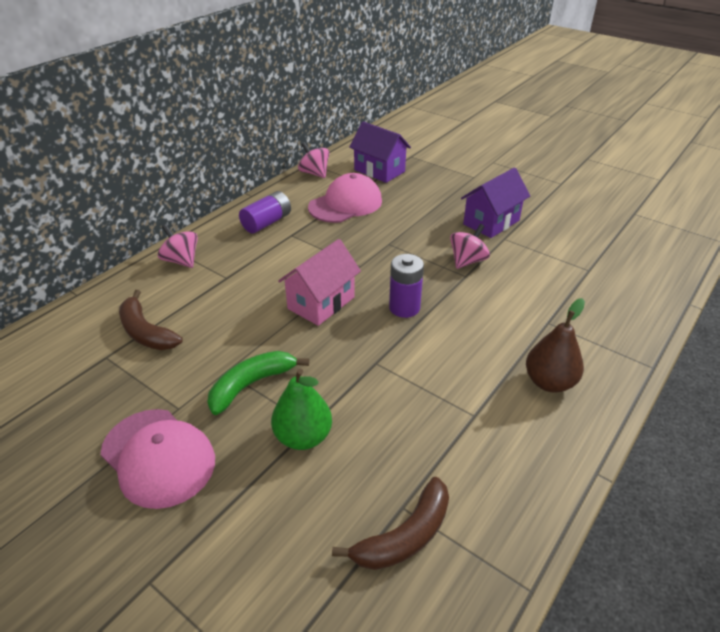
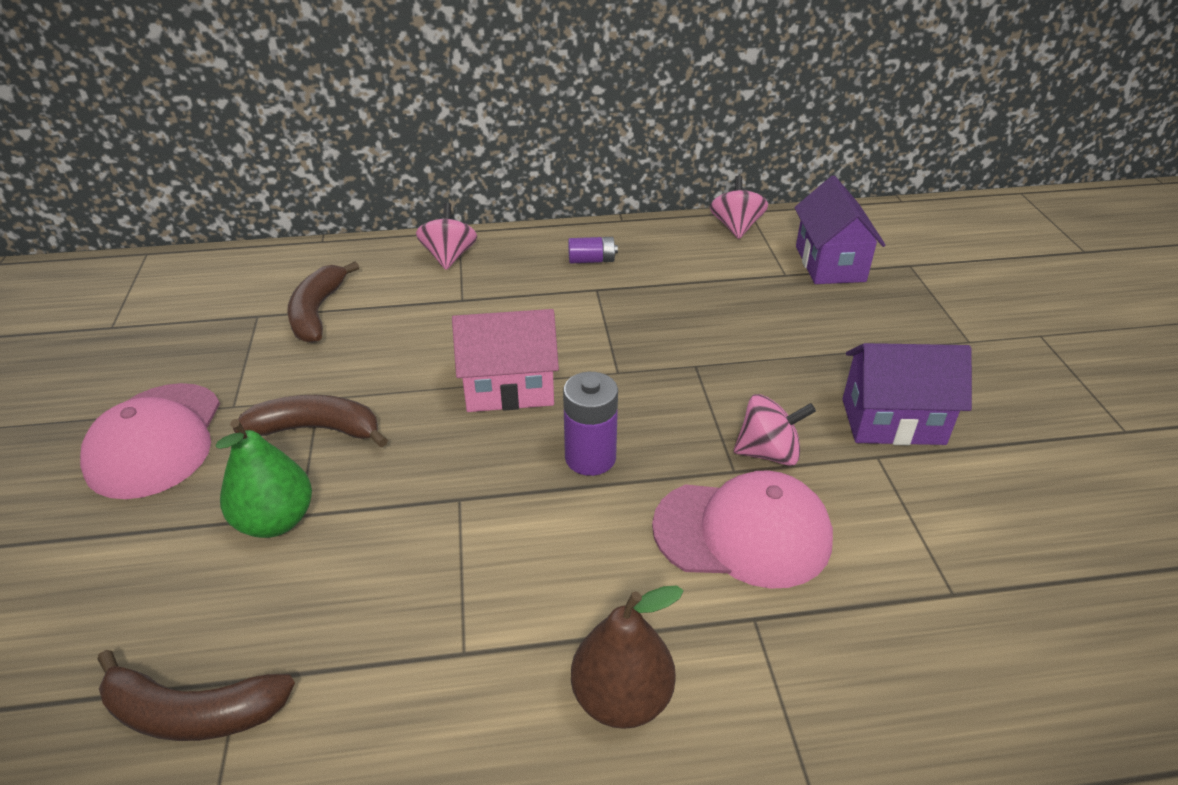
camera: 45 degrees right, 0 degrees up
green banana [207,351,309,415] -> brown banana [233,395,388,448]
purple battery [239,191,291,234] -> purple battery [568,237,618,263], size x0.64
pink cap [308,173,382,223] -> pink cap moved to [652,470,833,589]

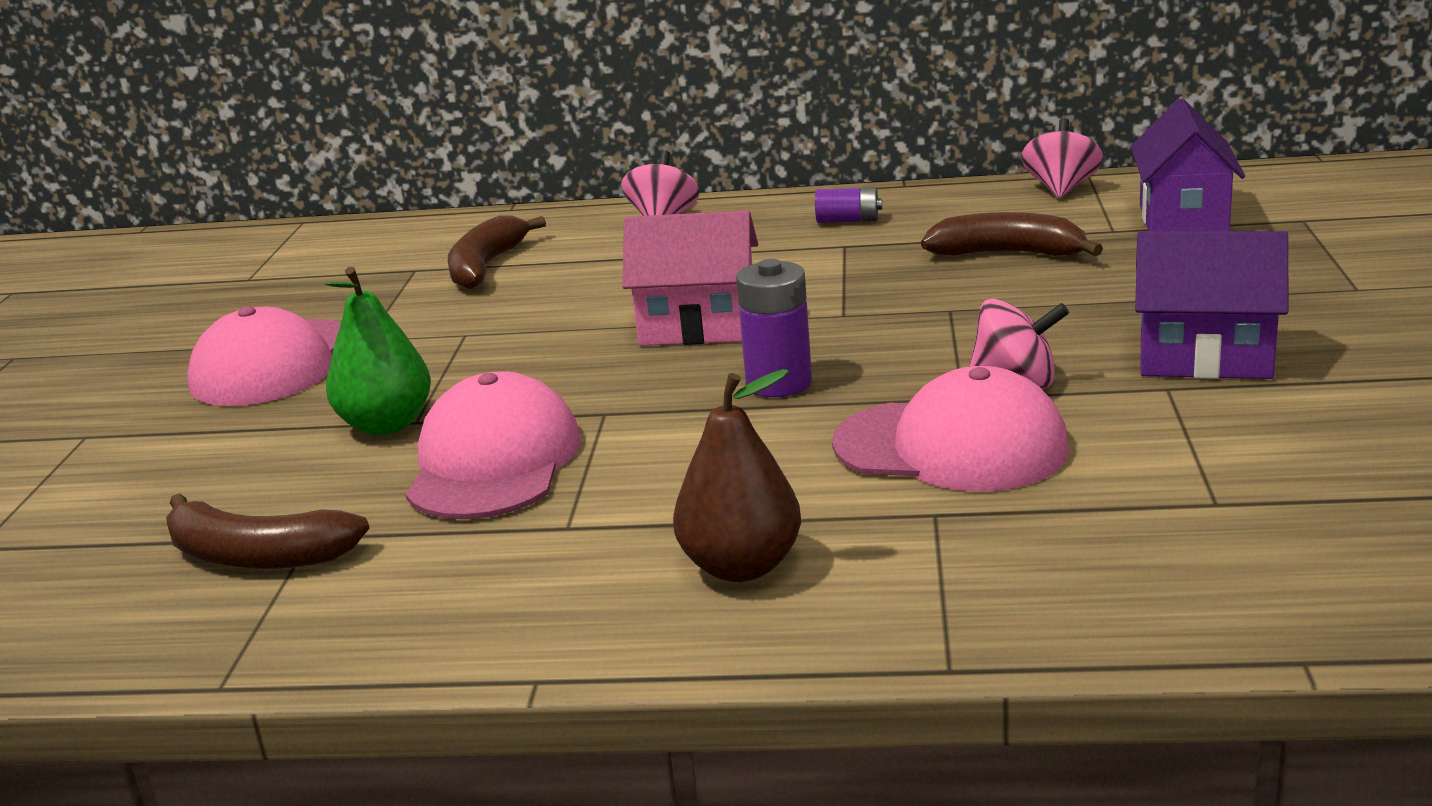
camera: 15 degrees right, 15 degrees down
brown banana [233,395,388,448] -> brown banana moved to [921,212,1103,256]
none -> pink cap [405,371,581,519]

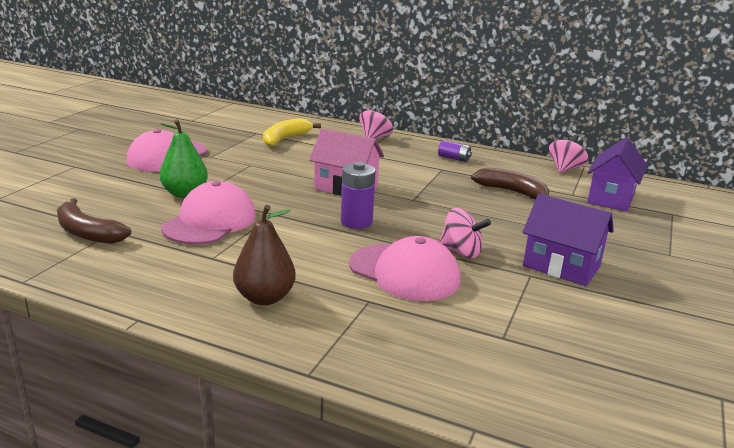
camera: 15 degrees right, 0 degrees up
brown banana [448,215,546,289] -> yellow banana [263,118,321,147]

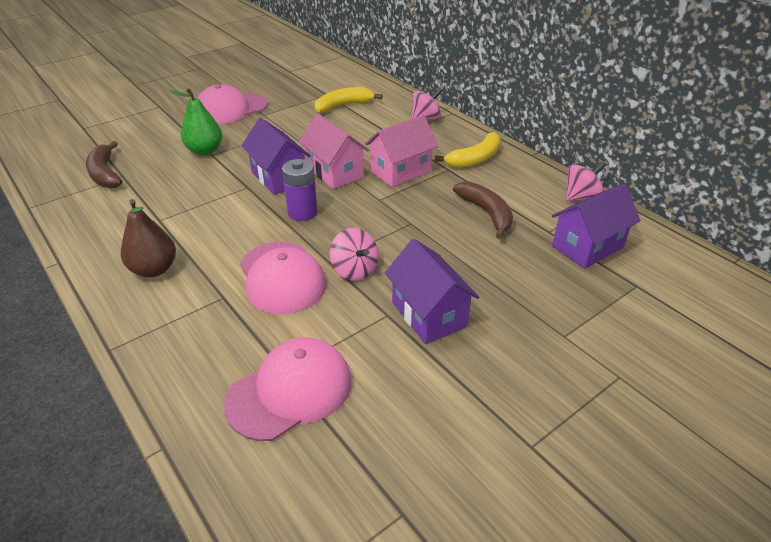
camera: 30 degrees right, 15 degrees up
pink cap [161,181,256,245] -> pink cap moved to [224,337,352,441]
purple battery [438,140,472,162] -> yellow banana [435,132,501,168]
none -> purple house [241,118,310,195]
none -> pink house [365,115,438,187]

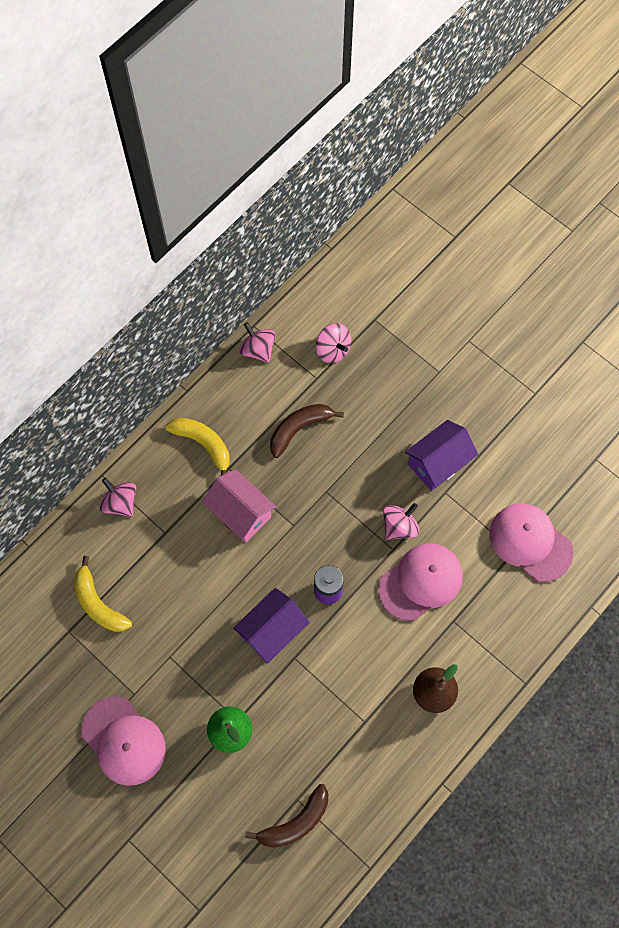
camera: 100 degrees left, 30 degrees up
pink house [299,113,369,189] -> none
purple house [552,184,641,269] -> pink spinning top [316,323,351,363]

